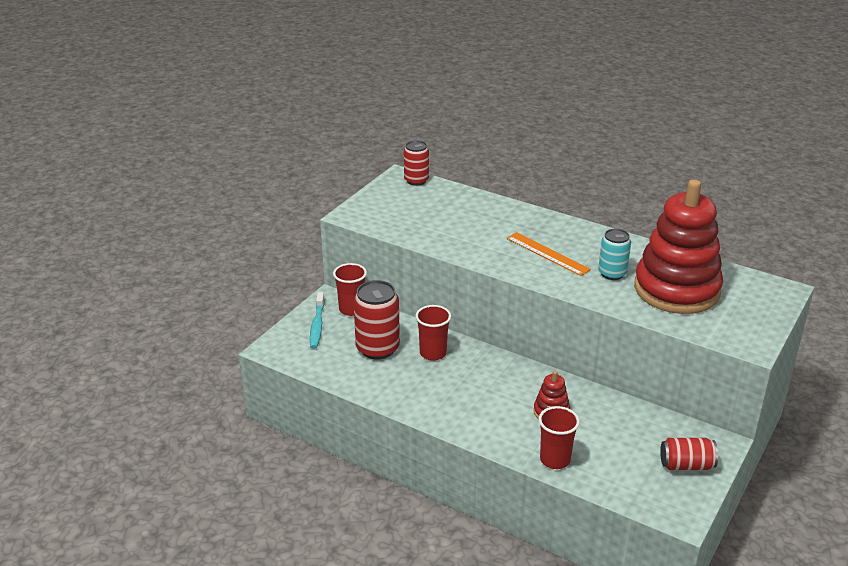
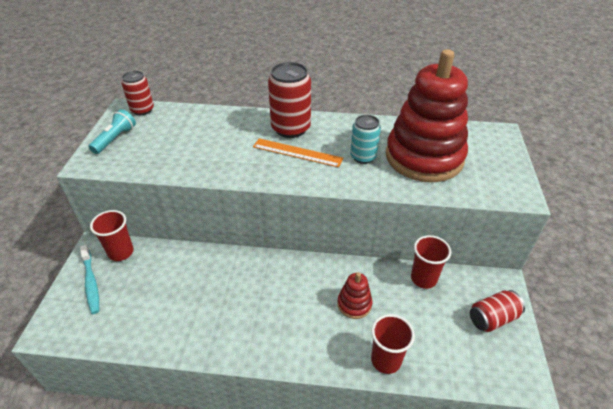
camera: 25 degrees left, 10 degrees up
red can [354,280,400,360] -> red can moved to [268,62,311,138]
red cup [415,305,451,361] -> red cup moved to [411,235,451,289]
none -> turquoise flashlight [88,109,136,154]

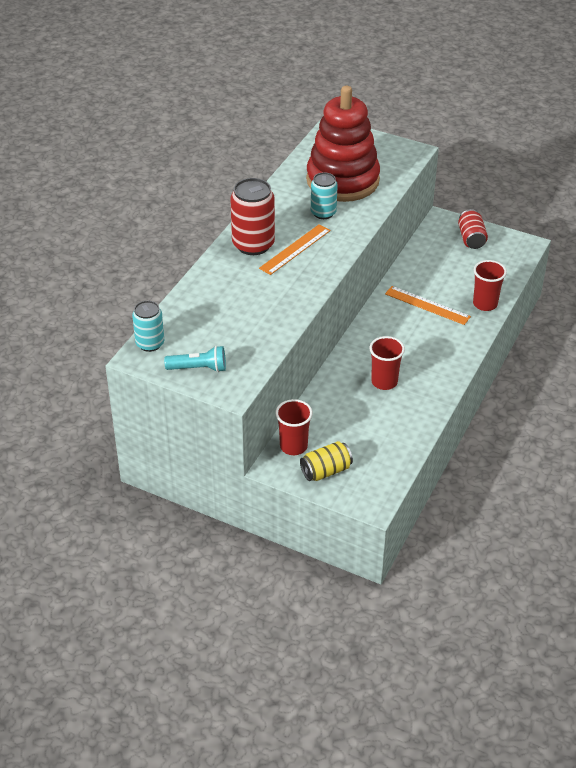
camera: 70 degrees left, 0 degrees up
turquoise toothbrush [80,245,99,314] -> yellow can [300,441,353,481]
turquoise flashlight [88,109,136,154] -> turquoise flashlight turned 135 degrees clockwise [164,346,226,372]
red can [122,71,154,115] -> turquoise can [132,301,164,352]
red stacking toy [337,272,373,319] -> orange ruler [385,286,471,325]
red cup [411,235,451,289] -> red cup moved to [369,336,405,390]

